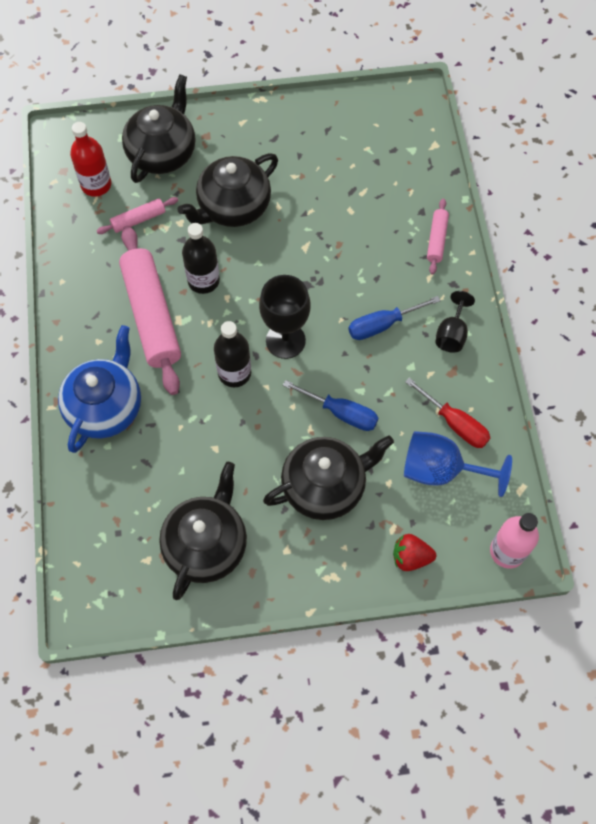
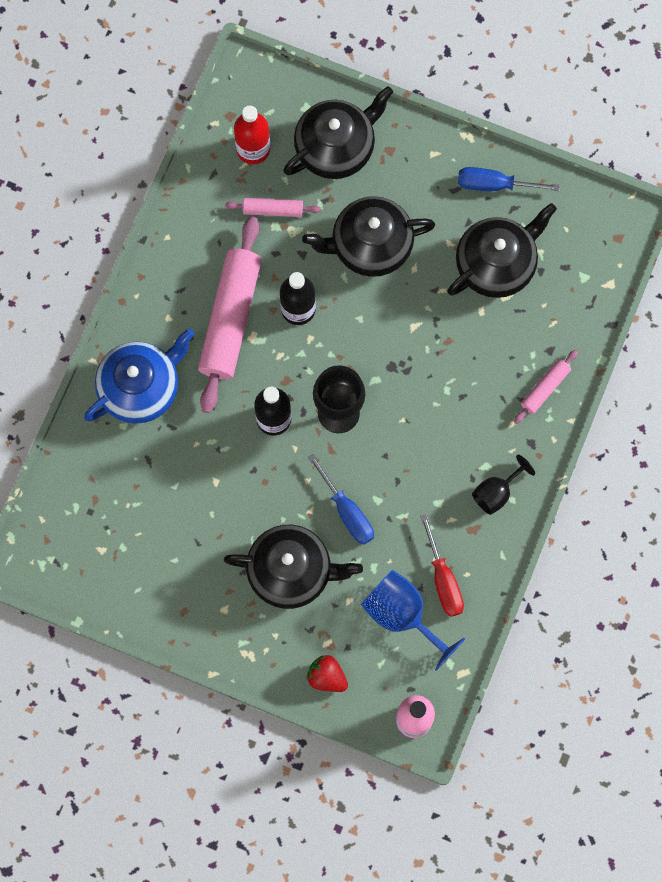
camera: 30 degrees right, 10 degrees up
black teapot [159,462,247,600] -> black teapot moved to [447,203,557,298]
blue screwdriver [348,296,441,340] -> blue screwdriver moved to [458,167,560,191]

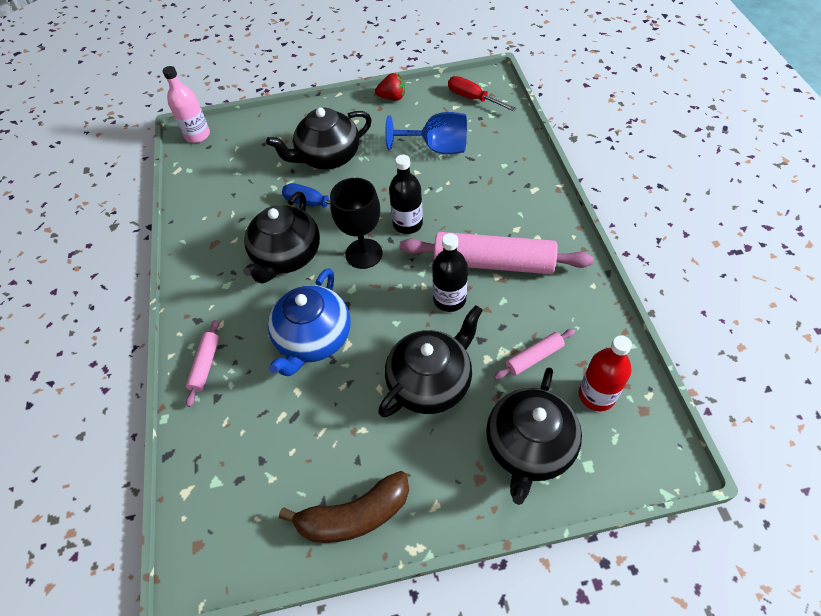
camera: 150 degrees right, 20 degrees down
blue teapot [84,329,194,424] -> blue teapot moved to [268,268,350,376]
pink rolling pin [198,217,262,413] -> pink rolling pin turned 60 degrees counterclockwise [400,232,594,274]
red strawberry [306,655,348,692] -> red strawberry moved to [375,73,405,101]
blue goblet [361,570,465,671] -> blue goblet moved to [385,112,467,154]
red screwdriver [420,514,464,617] -> red screwdriver moved to [448,76,516,111]
black teapot [447,203,557,298] -> black teapot moved to [243,192,320,284]
blue screwdriver [458,167,560,191] -> brown banana [279,471,409,543]
black goblet [472,455,535,515] -> none

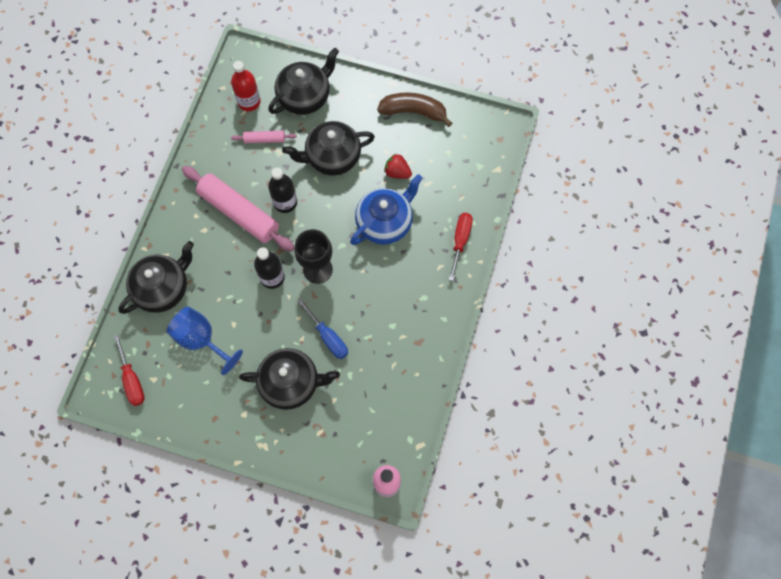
camera: 155 degrees left, 15 degrees up
pink rolling pin [186,320,219,407] -> red screwdriver [449,213,473,281]
black teapot [243,192,320,284] -> black teapot moved to [118,241,194,314]
red strawberry [375,73,405,101] -> red strawberry moved to [384,154,412,179]

